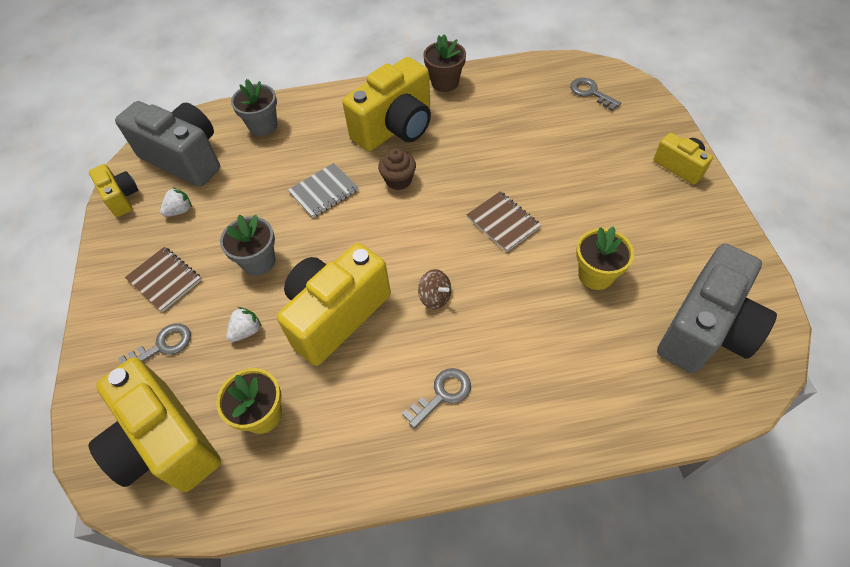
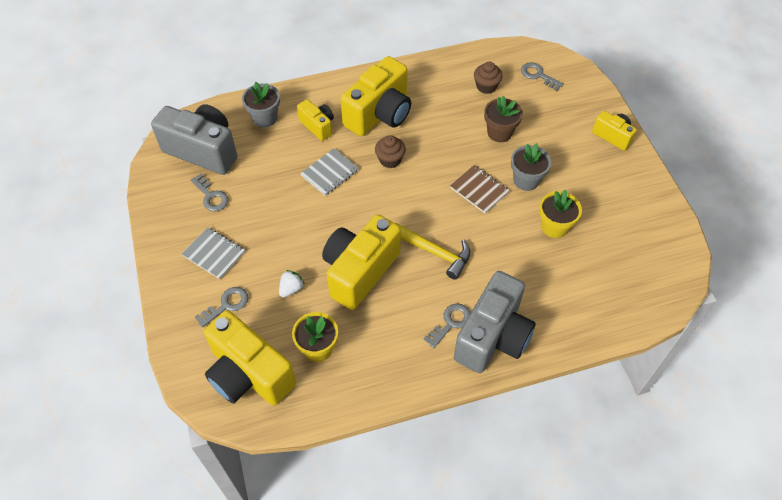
camera: 10 degrees left, 0 degrees up
yellow camera [89,164,138,217] -> yellow camera moved to [297,99,334,141]
brown notebook [125,247,201,312] -> grey notebook [182,227,245,279]
white strawberry [160,187,192,217] -> grey key [191,174,229,211]
grey flower pot [220,215,275,276] -> grey flower pot moved to [511,143,551,191]
brown spinning top [418,269,451,309] -> yellow hammer [395,222,470,280]
brown flower pot [423,35,466,92] -> brown flower pot moved to [484,96,523,142]
grey camera [657,243,777,373] -> grey camera moved to [454,271,536,373]
none -> brown cupcake [474,62,503,94]

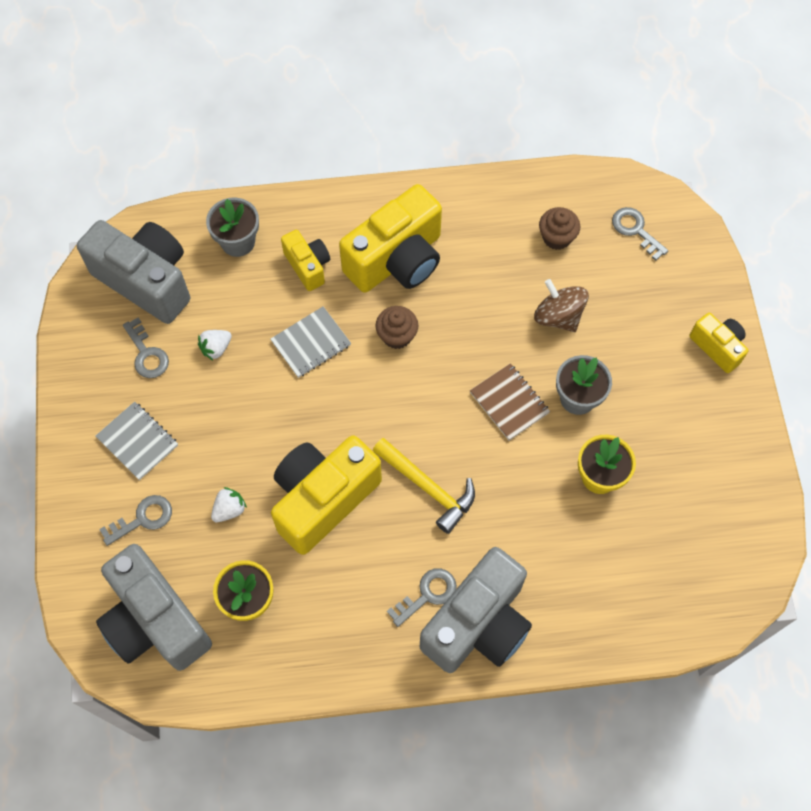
camera: 10 degrees right, 10 degrees up
yellow camera [204,310,296,405] -> grey camera [96,544,212,671]
brown flower pot [484,96,523,142] -> brown spinning top [534,279,589,332]
none -> white strawberry [198,330,232,361]

